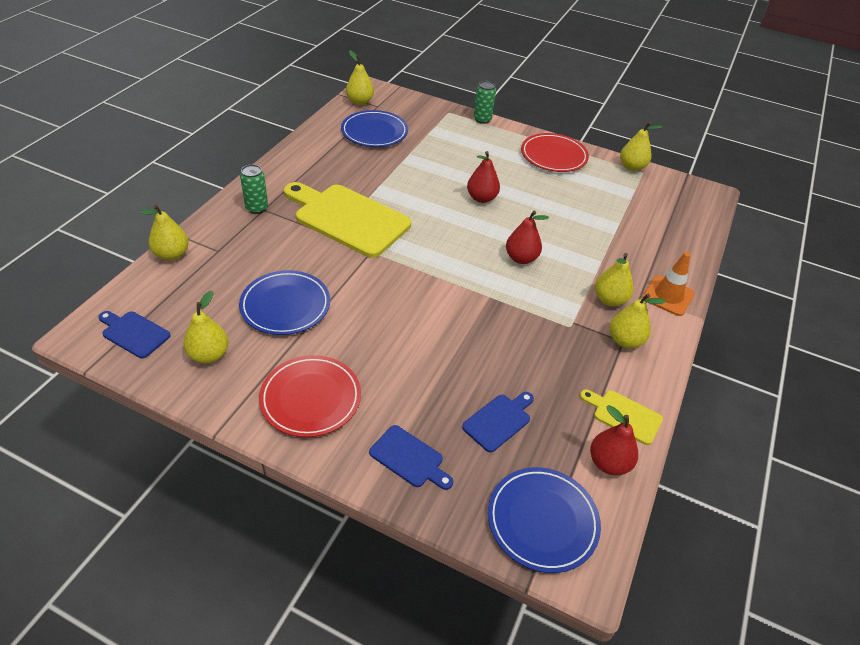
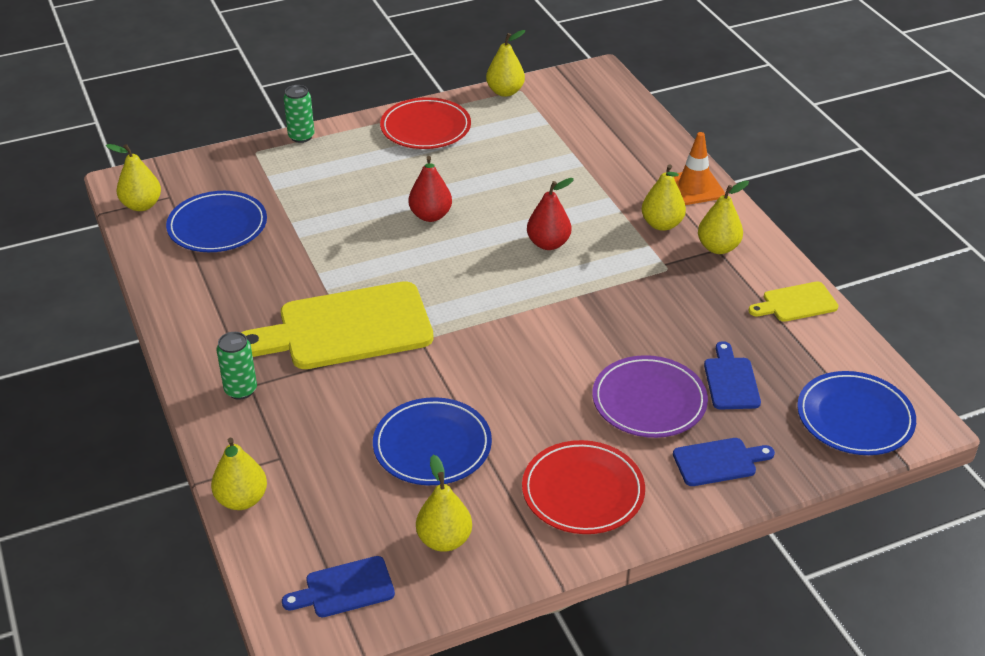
camera: 45 degrees left, 5 degrees down
red pear [590,405,638,475] -> none
none -> purple plate [592,355,708,438]

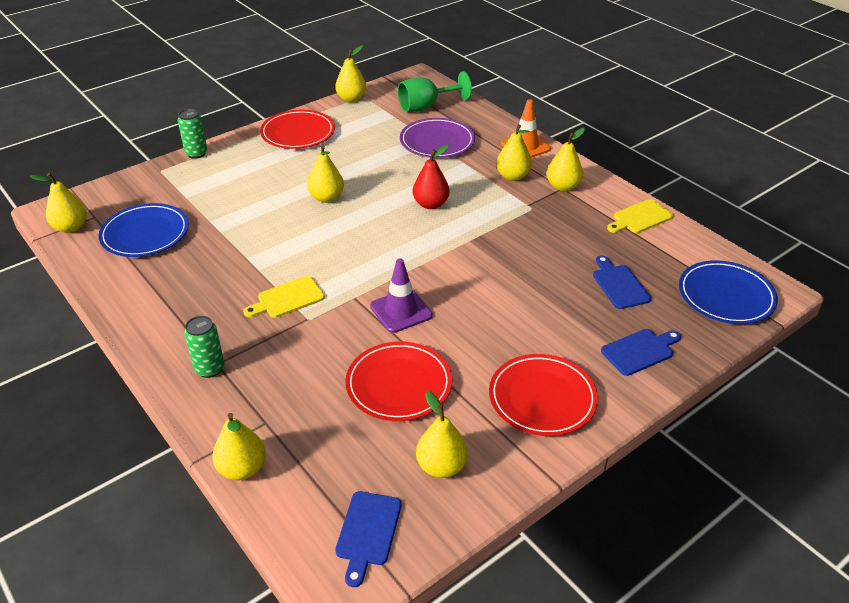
camera: 15 degrees left, 0 degrees up
yellow cutting board [241,281,434,369] -> yellow cutting board [243,276,325,318], size x0.47
blue cutting board [282,556,395,617] -> blue cutting board turned 45 degrees counterclockwise [335,491,402,587]
blue plate [373,397,492,485] -> red plate [345,341,452,421]
red pear [408,156,452,222] -> yellow pear [307,145,344,203]
purple plate [592,355,708,438] -> purple plate moved to [400,118,475,158]
none -> purple traffic cone [370,259,432,333]
none -> green goblet [398,71,472,112]

